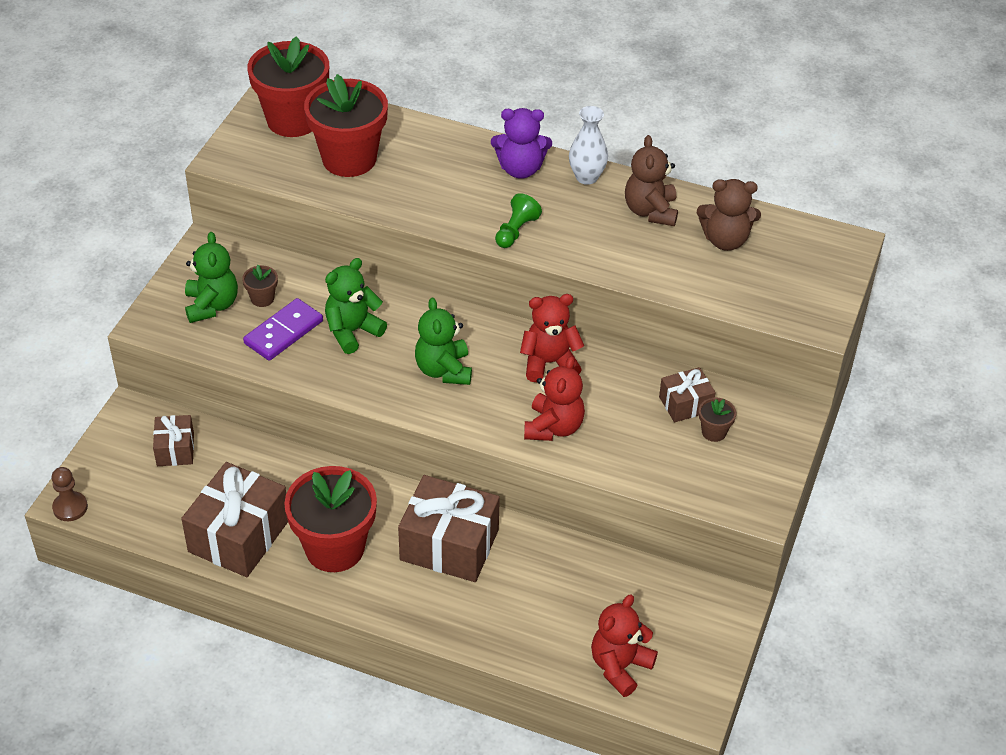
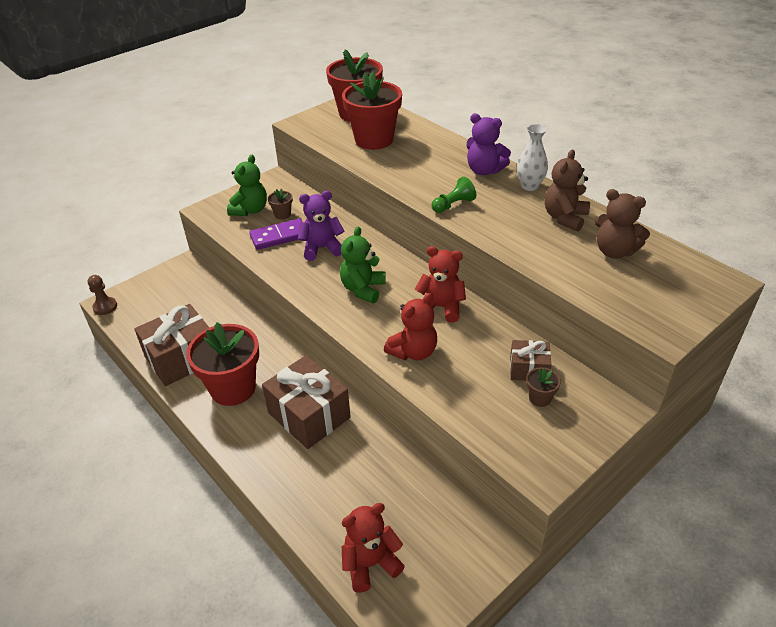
camera: 30 degrees right, 5 degrees down
brown gift [153,415,194,466] -> none
green teddy bear [325,258,387,354] -> purple teddy bear [298,191,344,261]

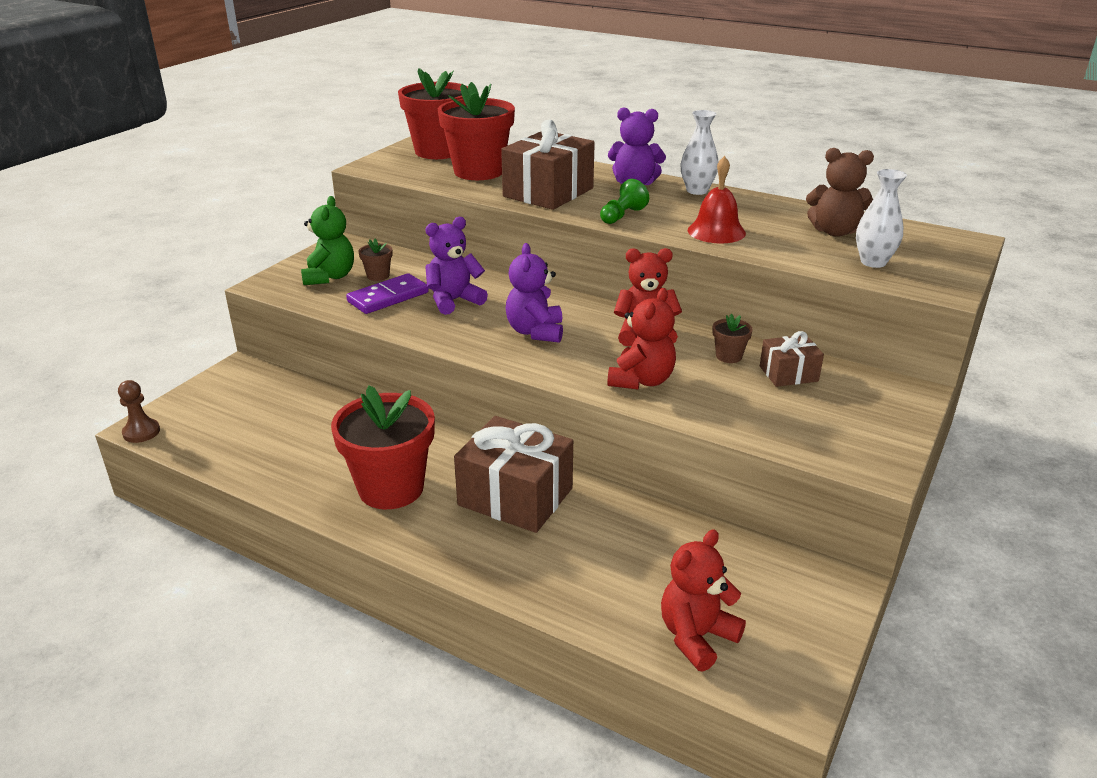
camera: 20 degrees left, 10 degrees down
brown gift [134,304,209,386] -> brown gift moved to [501,120,595,210]
green teddy bear [340,227,386,303] -> purple teddy bear [505,243,563,343]
brown flower pot [526,367,561,407] -> brown flower pot moved to [712,314,753,363]
brown teddy bear [545,150,590,231] -> none
none -> red bell [688,156,746,243]
none -> white vase [856,169,907,268]

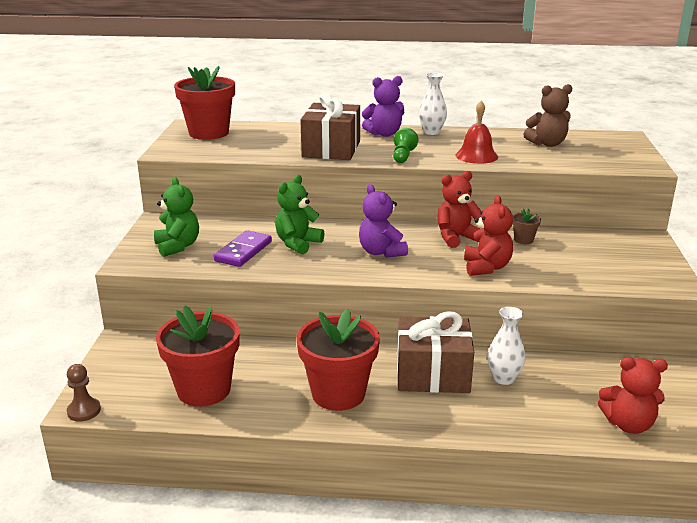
camera: 25 degrees left, 5 degrees down
brown flower pot [358,238,393,281] -> none
purple teddy bear [425,217,488,315] -> green teddy bear [275,175,324,255]
red flower pot [438,82,515,180] -> red flower pot moved to [156,306,240,407]
red teddy bear [661,530,746,672] -> red teddy bear turned 105 degrees counterclockwise [598,357,668,434]
brown gift [760,331,824,387] -> none
white vase [856,169,907,268] -> white vase moved to [487,307,526,385]

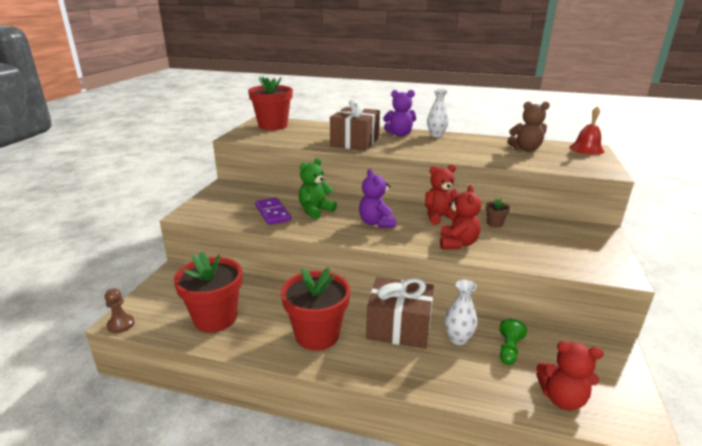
camera: 10 degrees right, 0 degrees up
green teddy bear [154,177,199,257] -> none
purple domino [214,230,272,267] -> purple domino turned 60 degrees counterclockwise [255,197,291,225]
green pawn [393,128,418,163] -> green pawn moved to [499,319,527,365]
red bell [455,101,498,164] -> red bell moved to [569,106,604,155]

